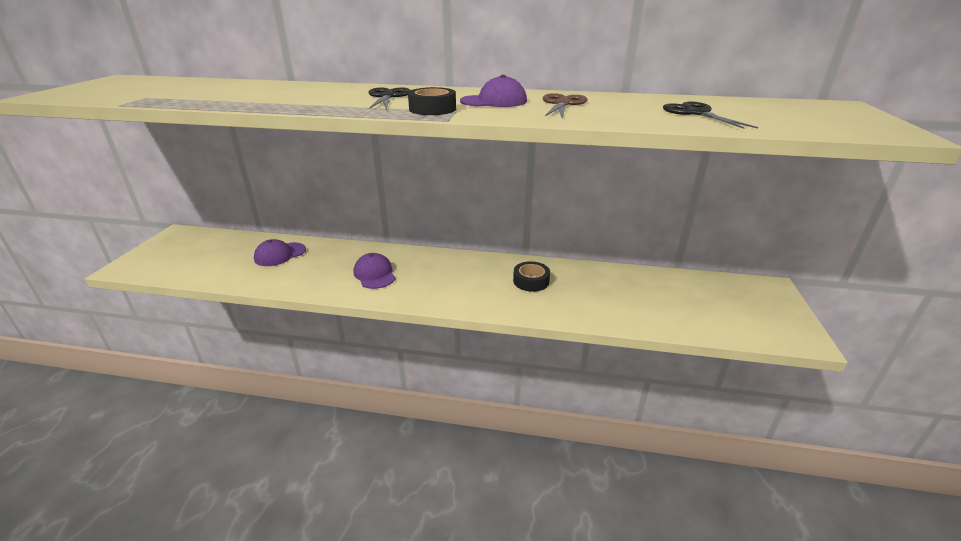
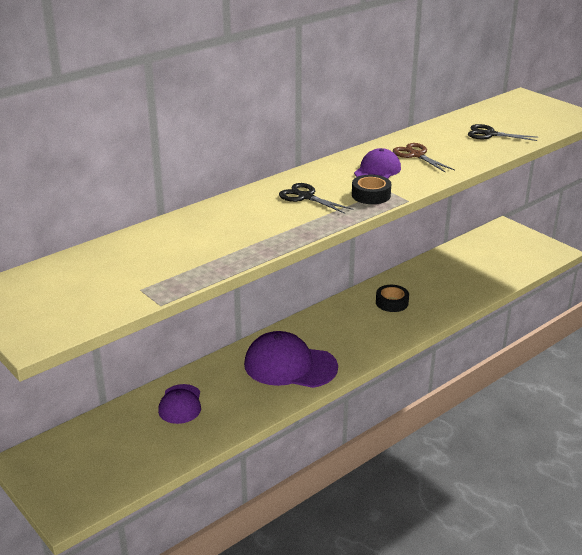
camera: 50 degrees left, 0 degrees up
purple cap [354,253,396,289] -> purple cap [244,331,338,388], size x1.72

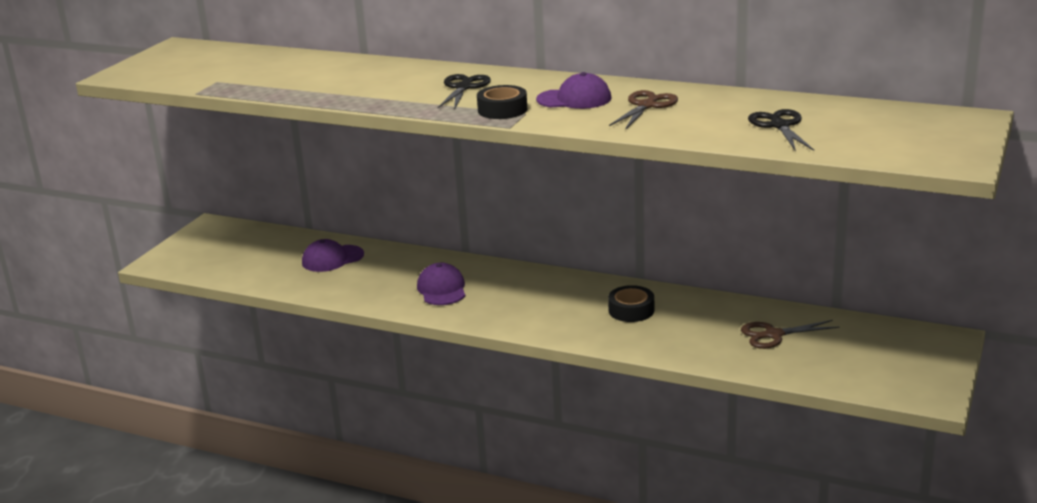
camera: 65 degrees right, 5 degrees down
purple cap [244,331,338,388] -> purple cap [417,263,465,305], size x0.58
none -> brown scissors [741,320,839,349]

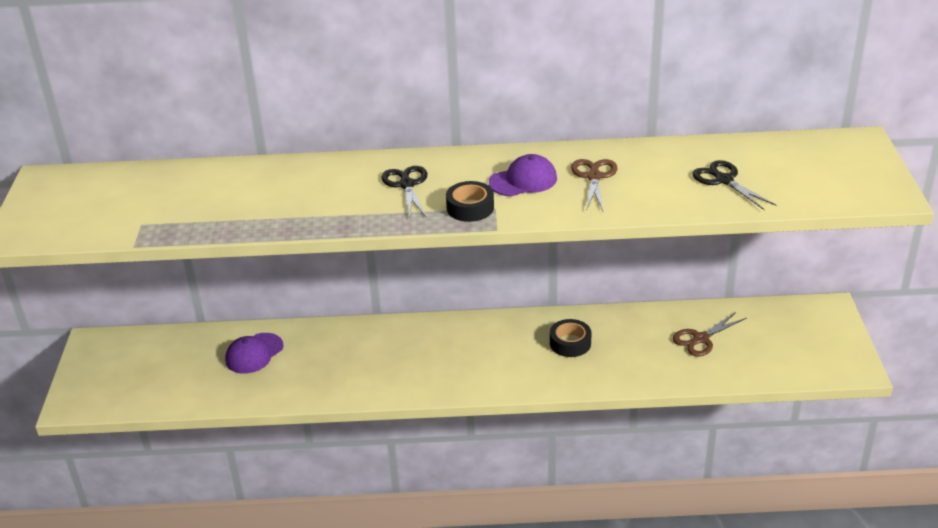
camera: 25 degrees left, 10 degrees up
purple cap [417,263,465,305] -> none

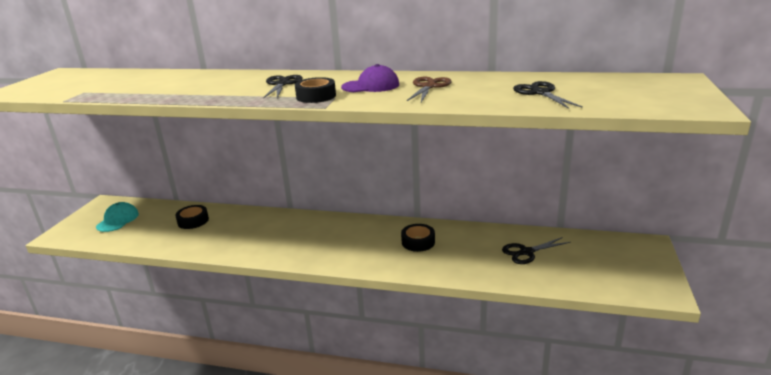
camera: 15 degrees right, 10 degrees down
purple cap [225,333,283,374] -> black tape [175,205,209,229]
brown scissors [673,312,747,356] -> black scissors [502,237,571,264]
none -> turquoise cap [96,202,139,232]

